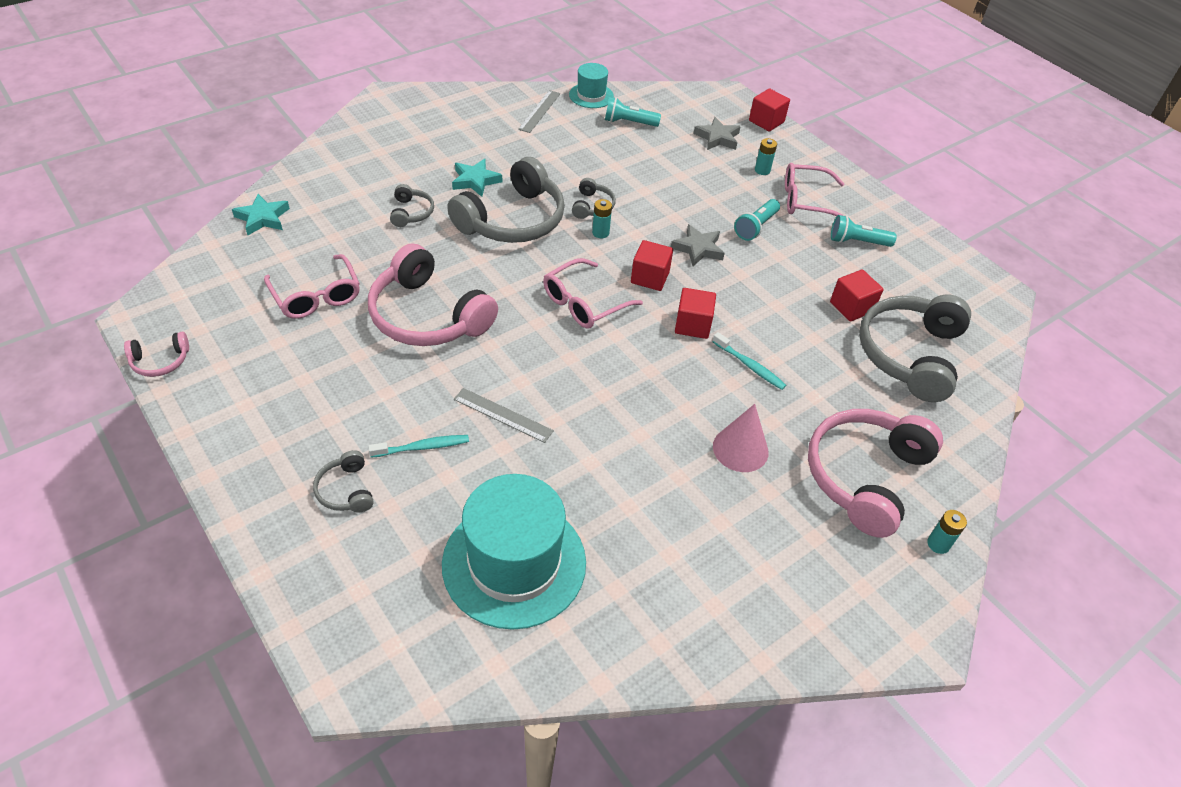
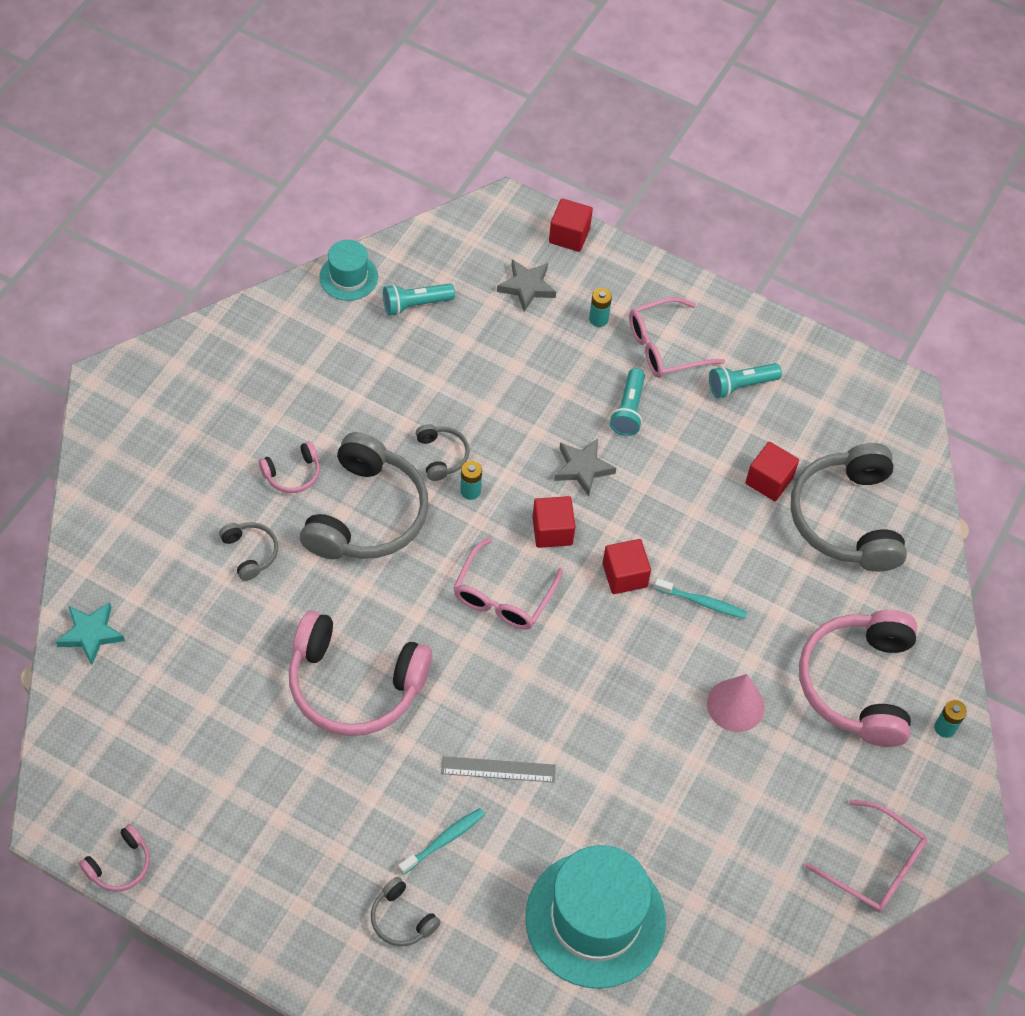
camera: 25 degrees left, 10 degrees up
pink glasses [264,254,360,319] -> pink glasses moved to [805,800,927,913]
turquoise star [452,159,502,197] -> pink headphones [259,441,320,493]
grey ruler [518,90,560,133] -> none

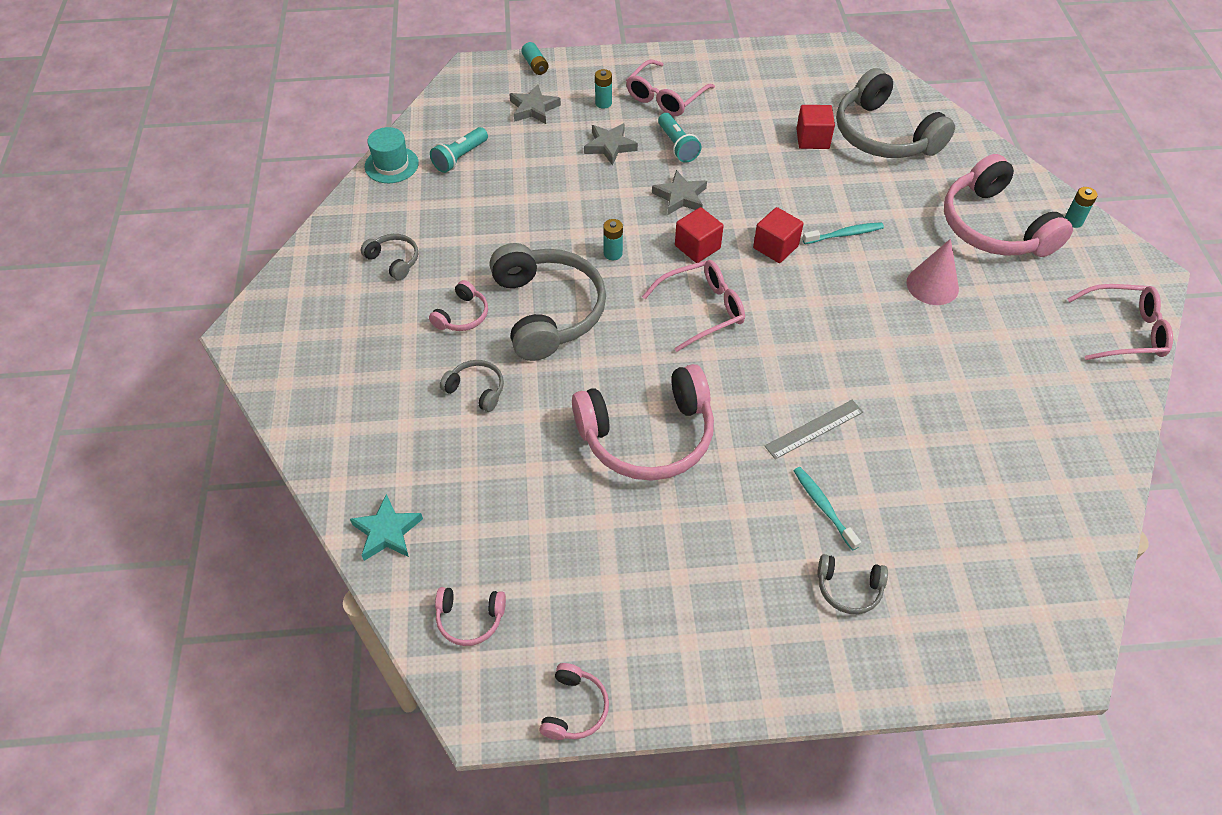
camera: 30 degrees left, 5 degrees down
turquoise toothbrush [398,808,485,875] -> turquoise toothbrush turned 45 degrees counterclockwise [794,467,861,551]
grey headphones [416,424,470,481] -> grey headphones moved to [361,234,418,280]
pink glasses [453,537,563,629] -> pink glasses turned 105 degrees counterclockwise [642,260,745,352]
turquoise hat [526,845,666,989] -> none
red cube [549,198,593,252] -> turquoise battery [521,42,548,75]
turquoise flashlight [709,363,782,398] -> none
none -> pink headphones [435,587,506,646]
none -> grey star [584,123,638,166]

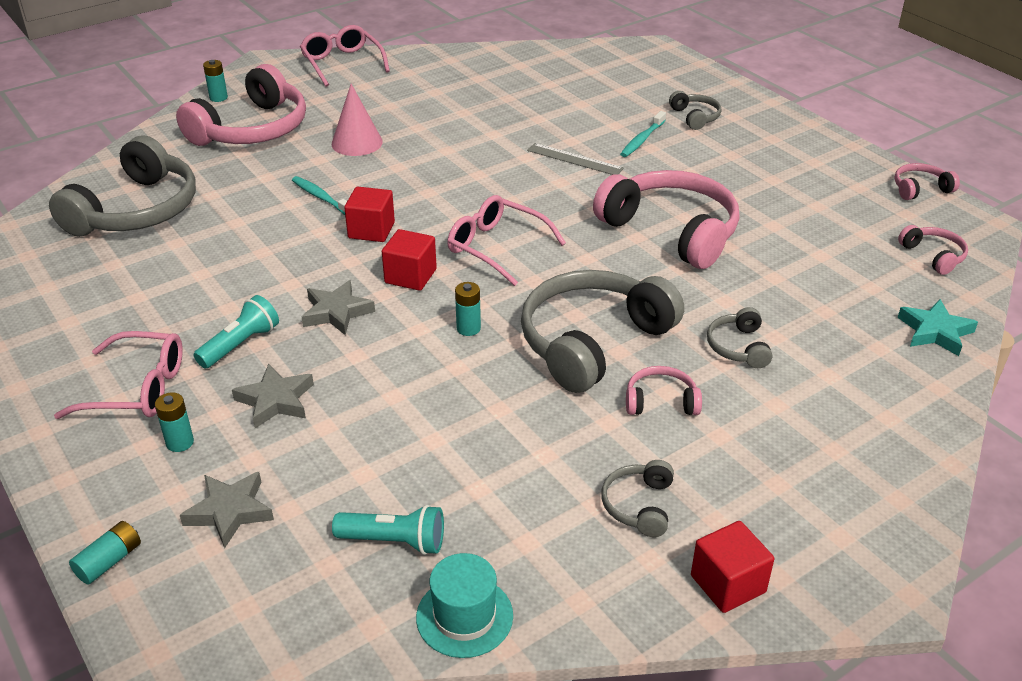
camera: 120 degrees left, 15 degrees down
red cube [796,105,835,149] -> red cube moved to [691,521,774,613]

